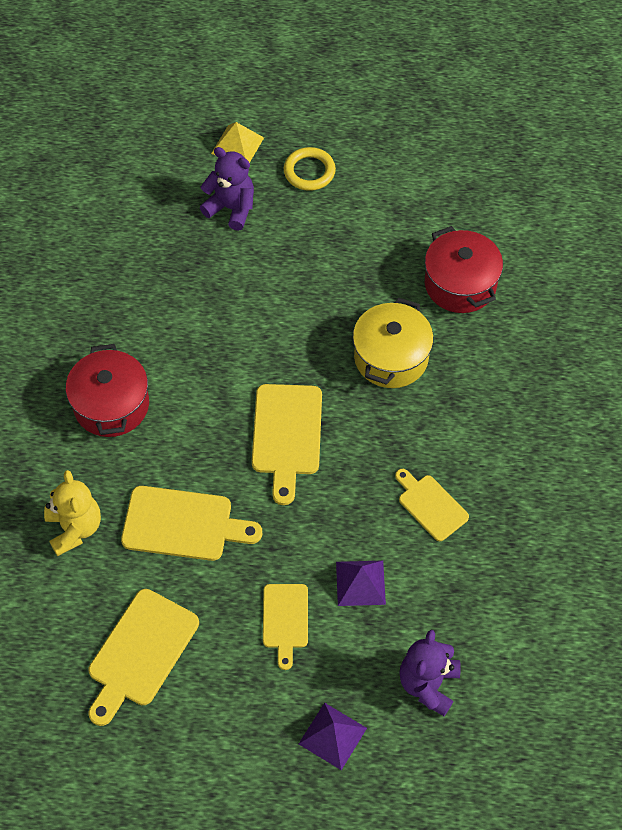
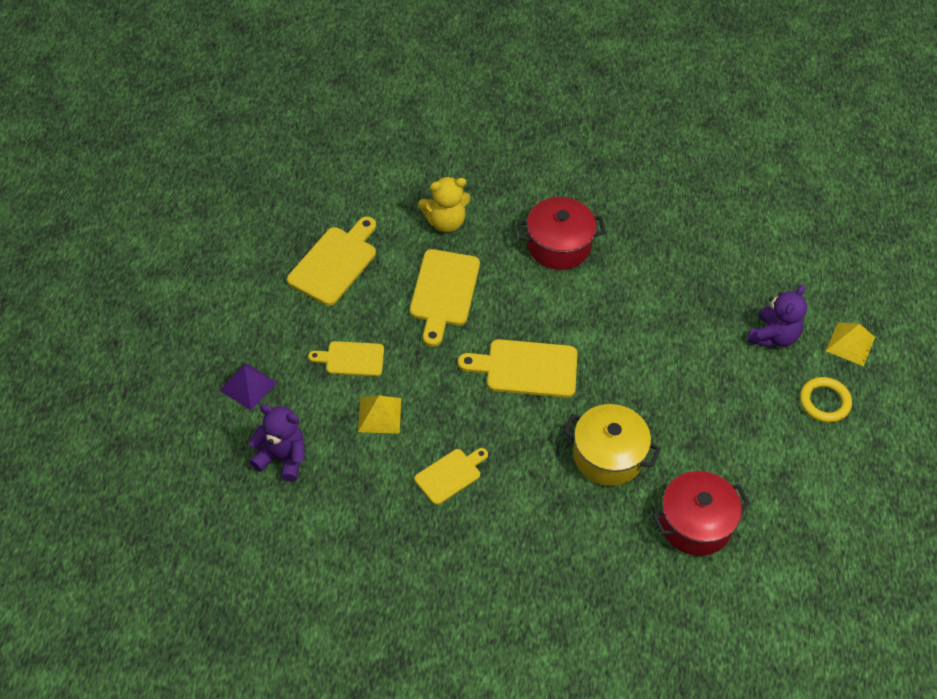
camera: 90 degrees right, 5 degrees down
yellow cutting board [89,589,199,726] -> yellow cutting board turned 90 degrees clockwise [287,217,376,306]
purple pyramid [336,561,386,606] -> yellow pyramid [358,395,401,434]

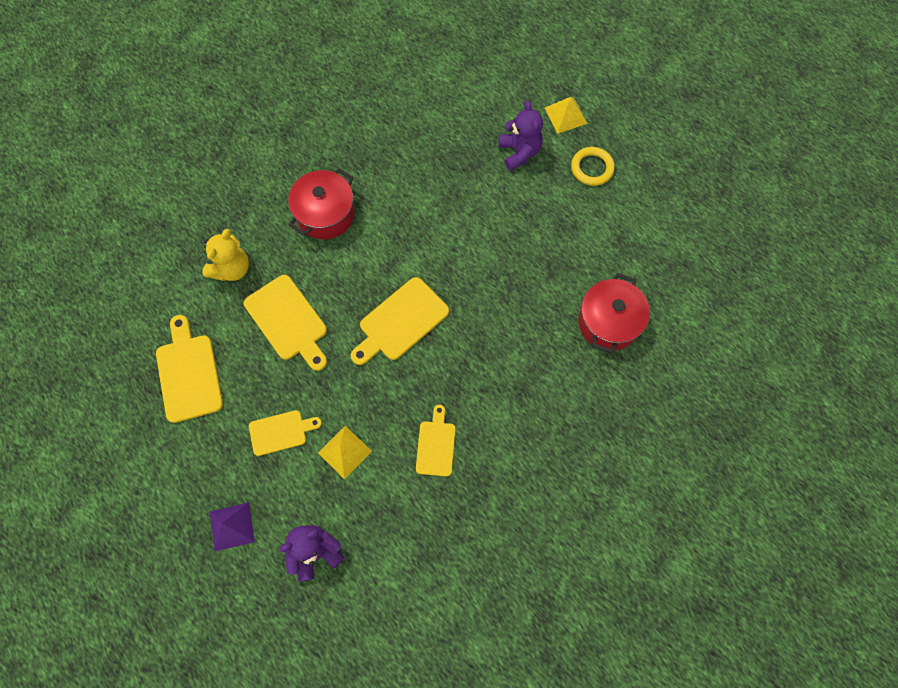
camera: 45 degrees left, 15 degrees up
yellow cutting board [308,341,384,376] -> yellow cutting board turned 150 degrees counterclockwise [249,410,322,456]
yellow pot [563,404,661,486] -> none

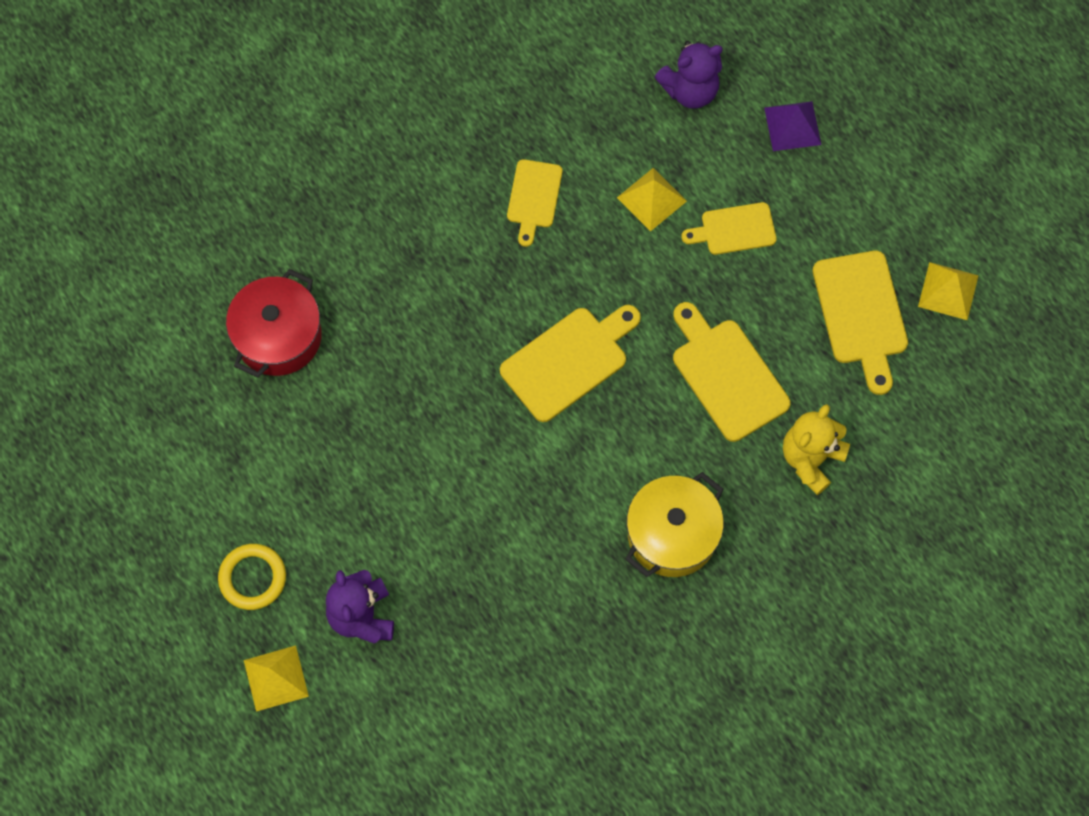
camera: 175 degrees left, 0 degrees up
red pot [288,168,355,239] -> yellow pot [625,472,724,577]
none -> yellow pyramid [918,262,979,320]

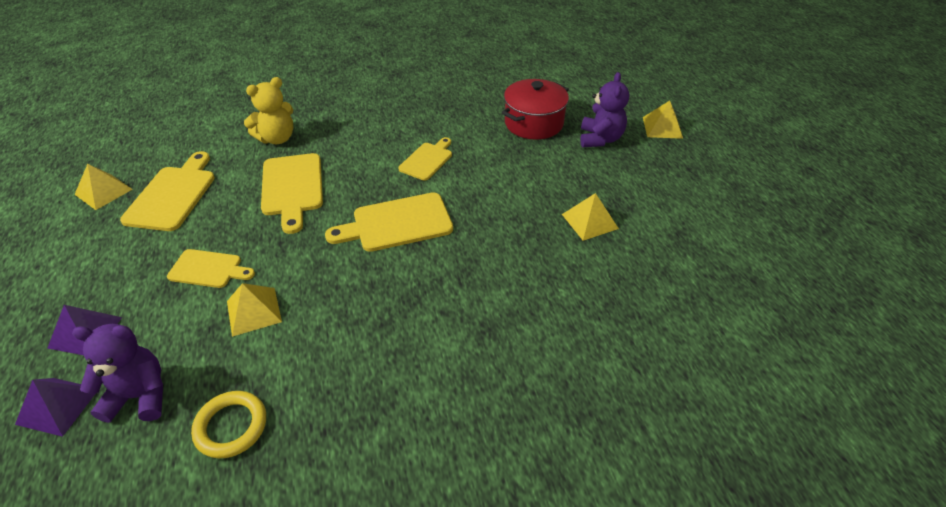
camera: 160 degrees left, 25 degrees down
yellow ring [218,544,286,610] -> yellow ring moved to [191,391,266,459]
red pot [226,269,322,378] -> red pot moved to [501,79,569,140]
yellow cutting board [507,159,562,247] -> yellow cutting board moved to [398,137,452,181]
yellow pot [625,472,724,577] -> none
none -> purple pyramid [15,378,95,437]
none -> yellow pyramid [562,193,619,241]

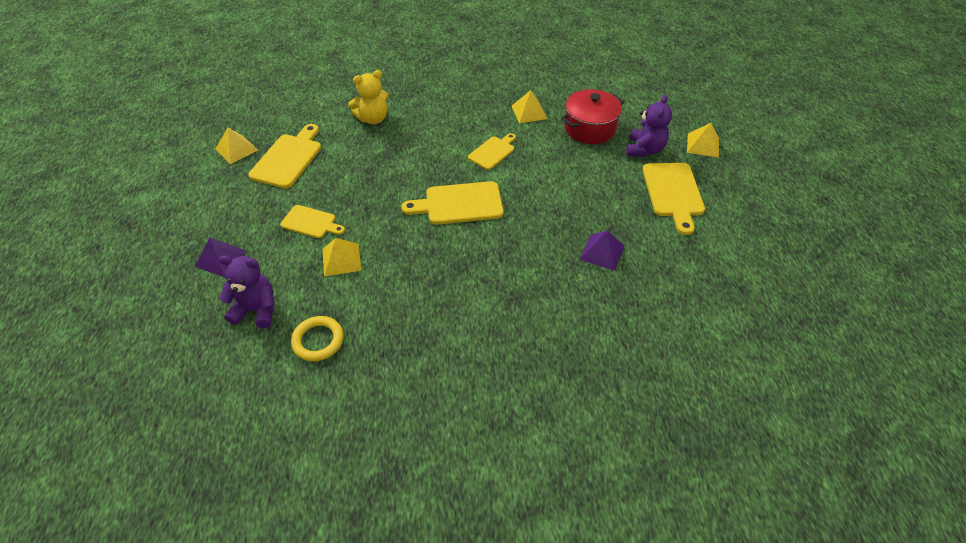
camera: 10 degrees right, 5 degrees up
purple pyramid [15,378,95,437] -> purple pyramid moved to [580,231,625,271]
yellow cutting board [261,153,323,234] -> yellow cutting board moved to [642,163,705,235]
yellow pyramid [562,193,619,241] -> yellow pyramid moved to [512,90,547,123]

